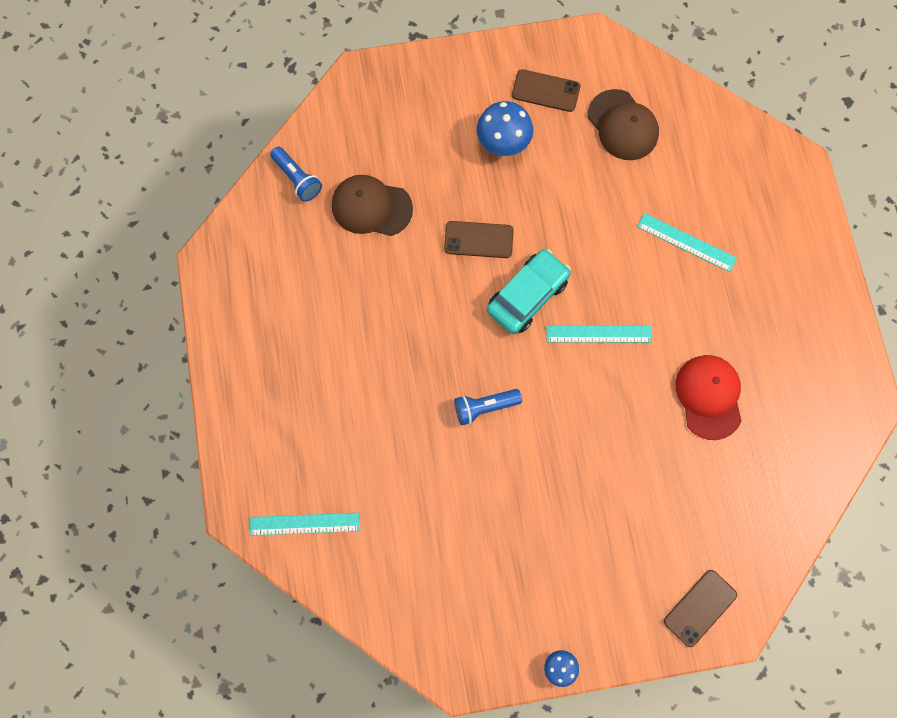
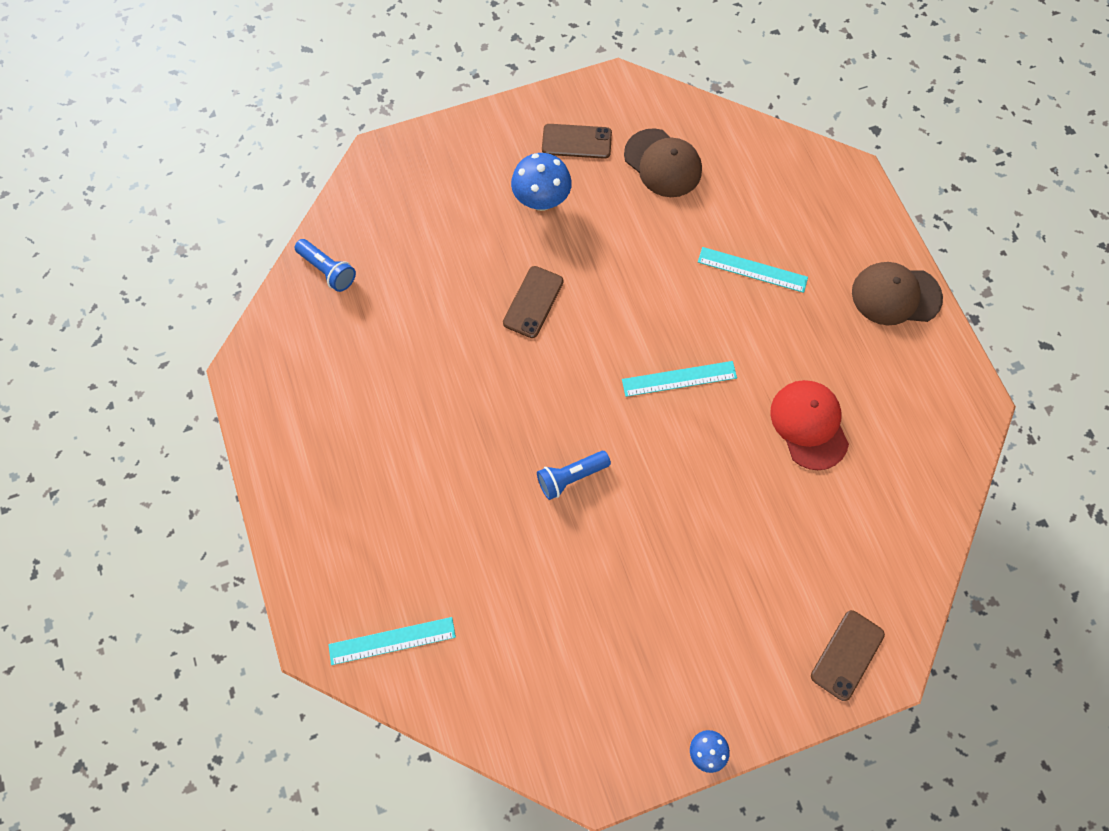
camera: 10 degrees left, 5 degrees down
brown cap [332,175,413,236] -> brown cap moved to [852,262,943,325]
brown phone [444,221,514,258] -> brown phone turned 60 degrees counterclockwise [503,266,563,338]
turquoise car [487,249,571,334] -> none

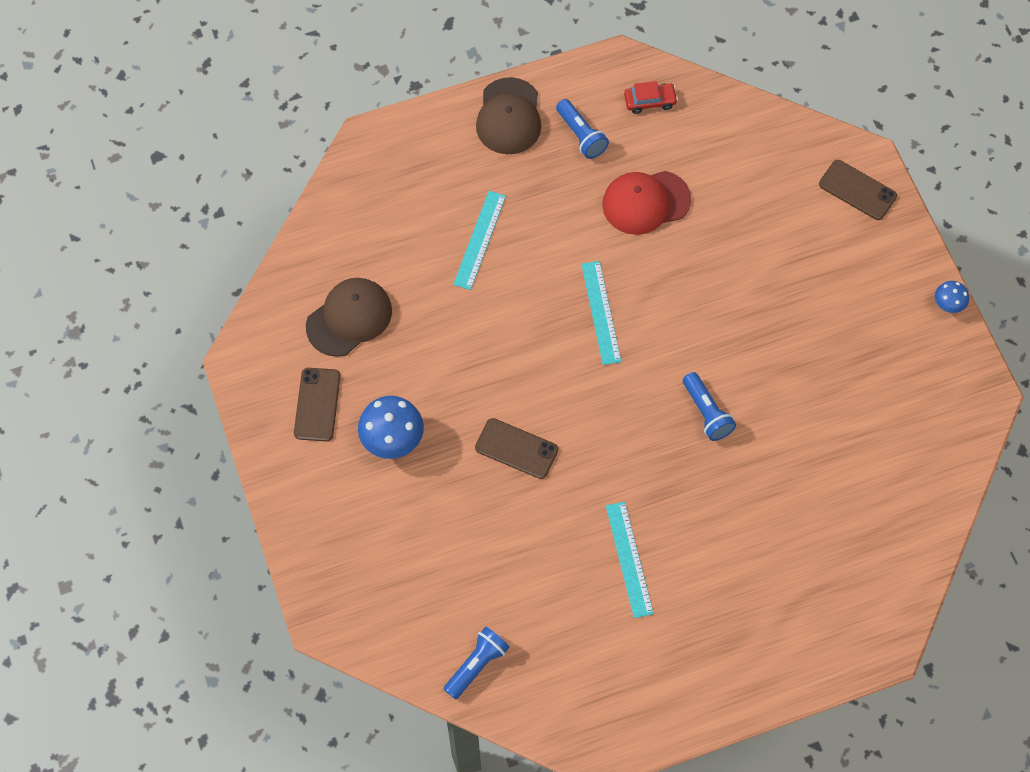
camera: 90 degrees left, 5 degrees down
turquoise ruler [328,617,456,665] -> turquoise ruler moved to [606,502,654,618]
none -> blue flashlight [556,99,609,159]
none -> red car [624,81,678,114]

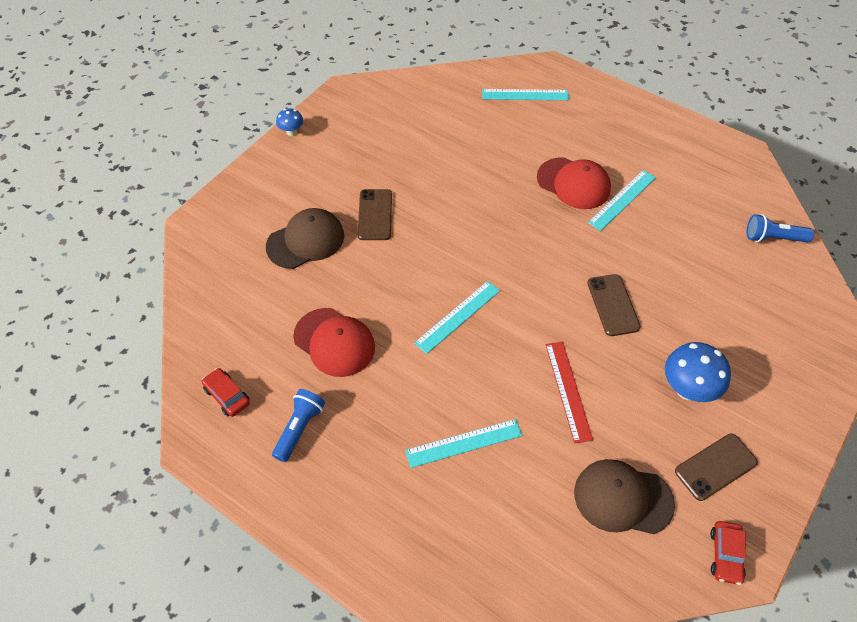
camera: 125 degrees left, 10 degrees down
brown cap [476,77,541,154] -> brown cap moved to [266,208,344,269]
blue flashlight [683,372,736,441] -> none
brown phone [819,160,897,220] -> brown phone moved to [358,189,392,240]
none -> turquoise ruler [482,89,569,100]
none -> red cap [537,158,611,209]
none -> red ruler [545,342,593,443]
none -> red car [711,521,746,585]

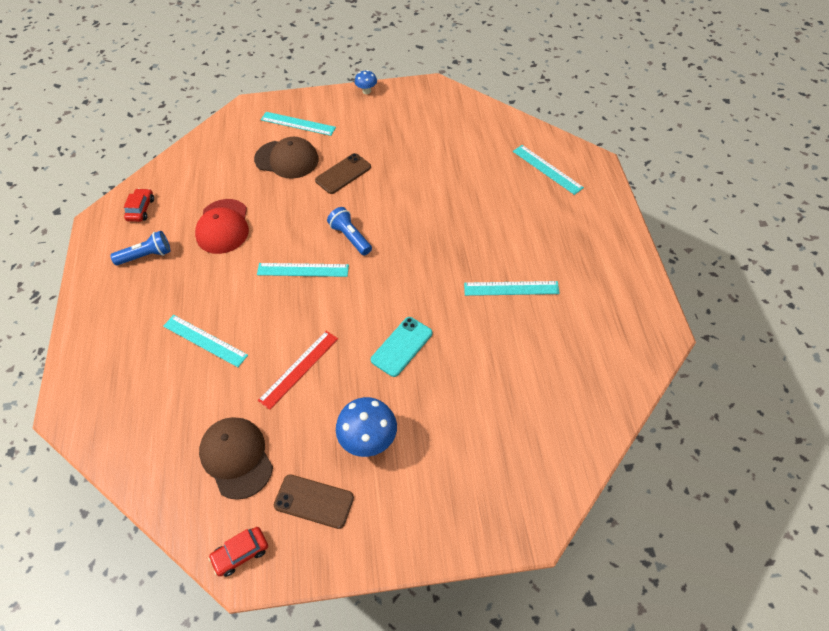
camera: 50 degrees right, 0 degrees up
red cap [537,158,611,209] -> none
brown phone [587,274,641,336] -> turquoise phone [371,317,432,377]
blue flashlight [747,214,814,243] -> blue flashlight moved to [327,207,372,255]
none -> turquoise ruler [261,112,336,136]

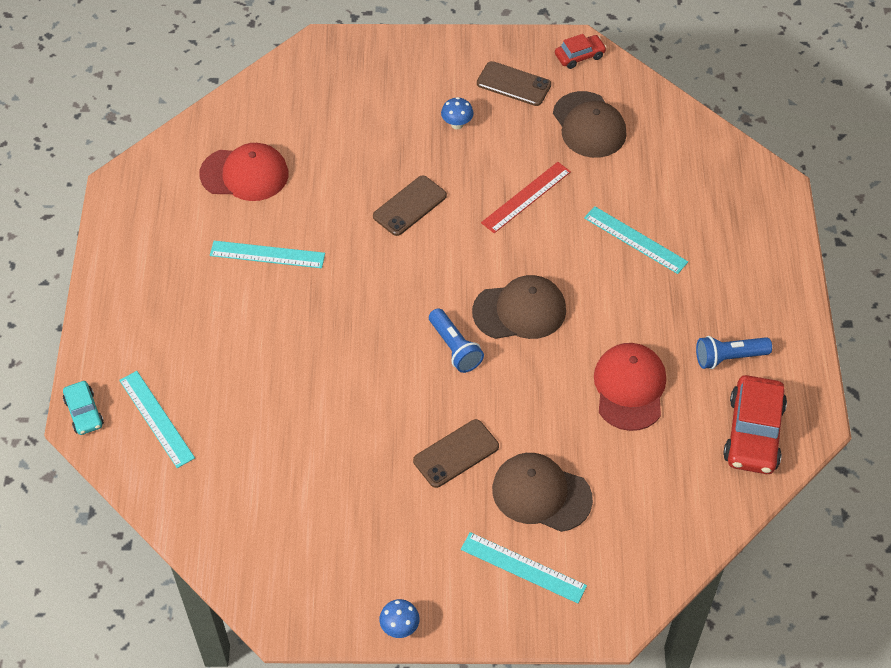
camera: 175 degrees left, 0 degrees up
red car [124,188,154,222] -> red car [723,375,787,474], size x1.80
turquoise ruler [257,263,349,277] -> brown cap [472,275,566,339]
blue mushroom [336,397,397,457] -> blue mushroom [441,97,474,129], size x0.54
turquoise phone [371,317,432,377] -> brown phone [373,176,447,236]
none -> turquoise car [63,381,104,435]
none -> red cap [199,143,289,201]

